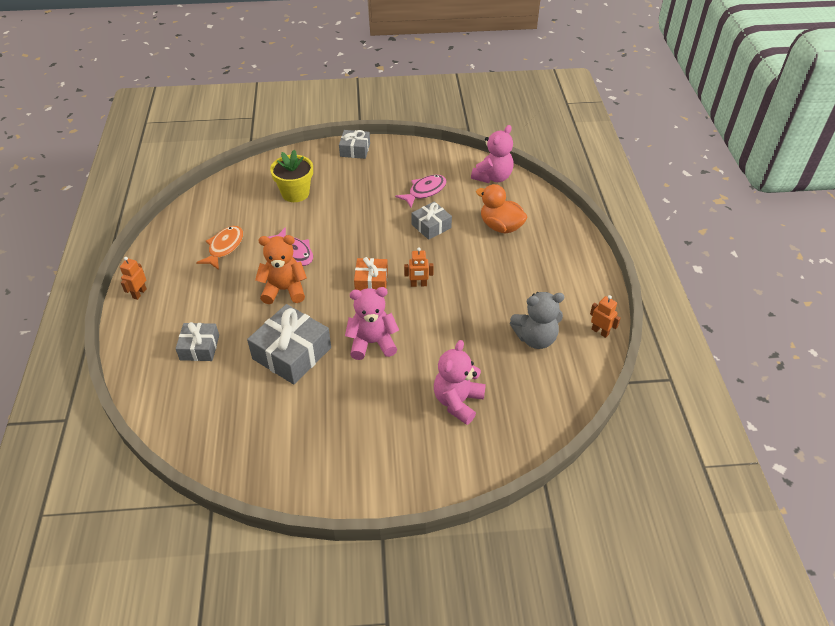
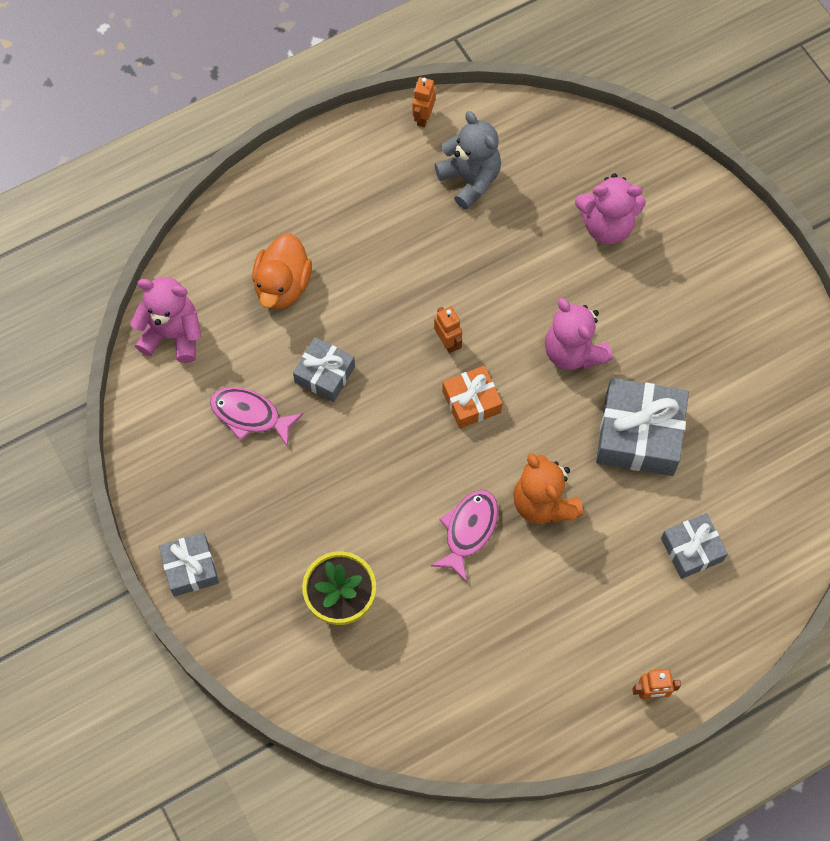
camera: 115 degrees left, 20 degrees up
orange fish [196,226,243,270] -> none

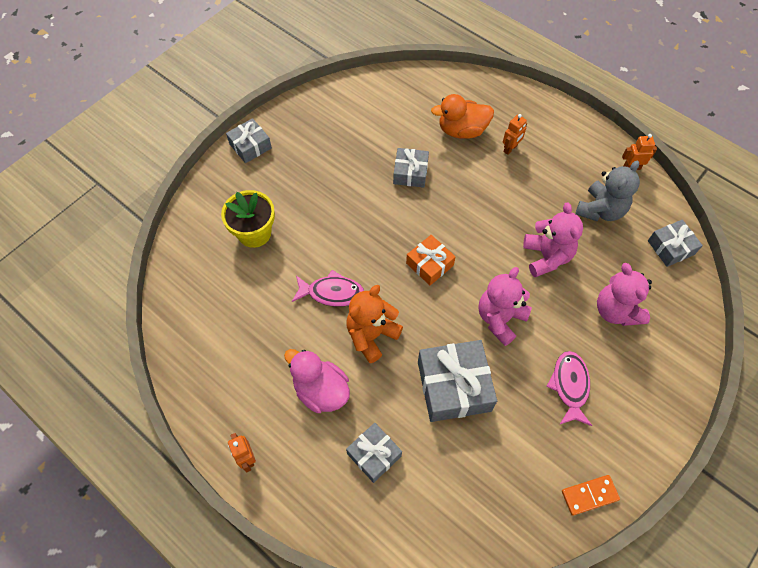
camera: 70 degrees right, 5 degrees down
pink teddy bear [130,277,201,363] -> pink teddy bear moved to [523,202,583,277]
pink fish [210,387,303,447] -> pink fish moved to [546,351,592,426]
orange robot [434,306,462,353] -> orange robot moved to [503,114,527,155]
none -> pink duck [284,349,350,413]
none -> orange domino [562,475,620,516]
none -> grey gift [648,219,703,267]

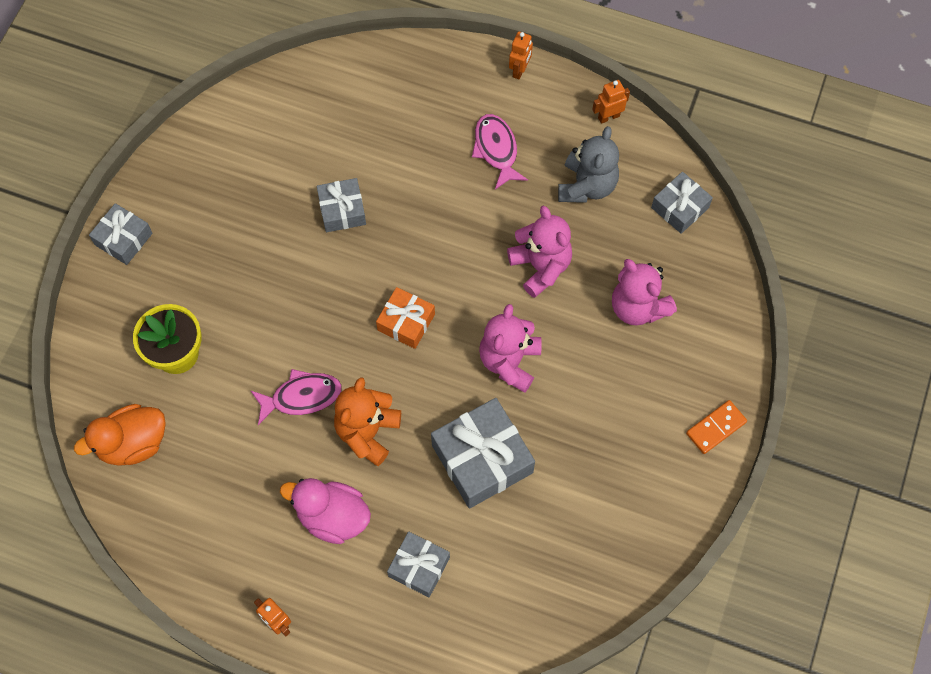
camera: 20 degrees left, 5 degrees up
orange duck [431,94,494,139] -> orange duck moved to [74,404,166,466]
orange robot [503,114,527,155] -> orange robot moved to [509,31,533,79]
pink fish [546,351,592,426] -> pink fish moved to [472,114,528,189]
orange domino [562,475,620,516] -> orange domino moved to [686,400,747,454]

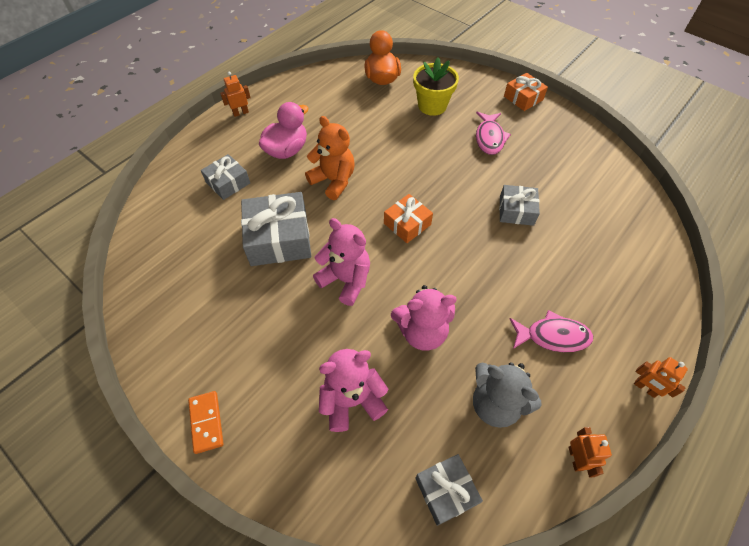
camera: 110 degrees right, 10 degrees down
grey gift [89,203,153,265] -> orange gift [504,73,548,111]
pink fish [250,369,342,425] -> pink fish moved to [476,112,511,155]

